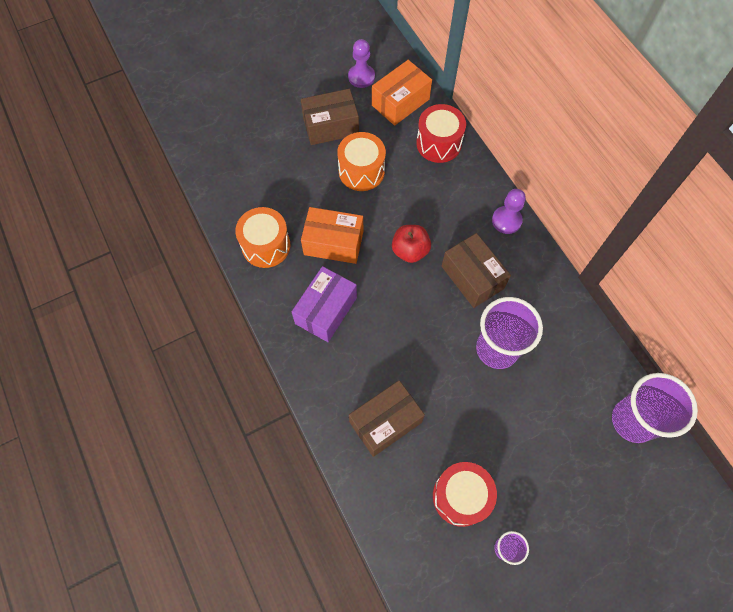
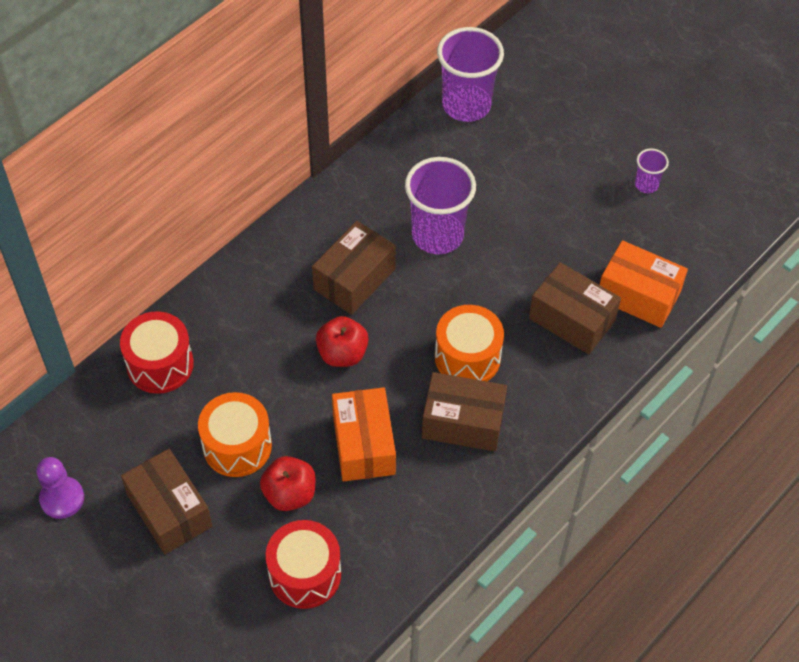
camera: 110 degrees left, 10 degrees down
orange drum [235,207,290,268] -> orange drum moved to [435,305,504,381]
purple box [292,266,357,342] -> brown box [422,372,507,452]
orange box [372,60,432,126] -> orange box moved to [600,240,688,328]
red drum [433,462,497,527] -> red drum moved to [266,520,341,609]
purple pawn [492,189,526,234] -> none
none -> red apple [260,456,316,511]

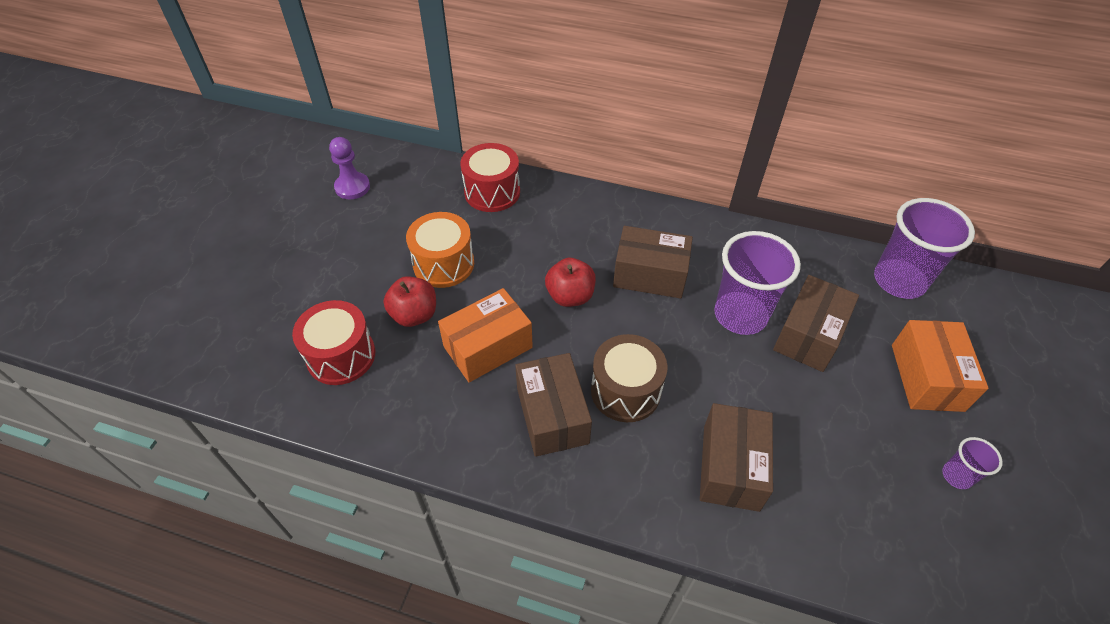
camera: 65 degrees right, 5 degrees down
brown box [121,449,213,554] -> brown box moved to [773,275,859,372]
orange drum [435,305,504,381] -> brown drum [591,334,667,422]
orange box [600,240,688,328] -> orange box moved to [892,320,989,412]

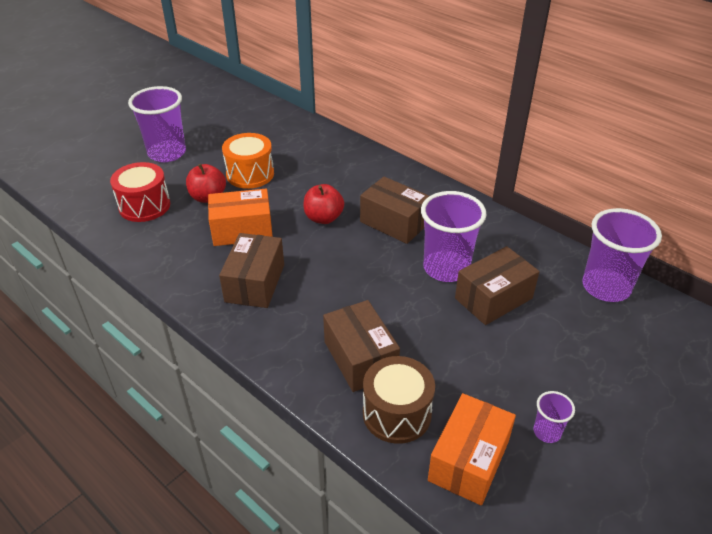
camera: 25 degrees right, 10 degrees down
purple pawn [329,137,370,199] -> none
red drum [460,143,520,212] -> none
brown drum [591,334,667,422] -> brown drum moved to [363,356,435,444]
brown box [700,403,773,512] -> brown box turned 60 degrees counterclockwise [323,300,400,392]
orange box [892,320,989,412] -> orange box moved to [428,393,516,506]
none -> purple cup [128,86,186,162]

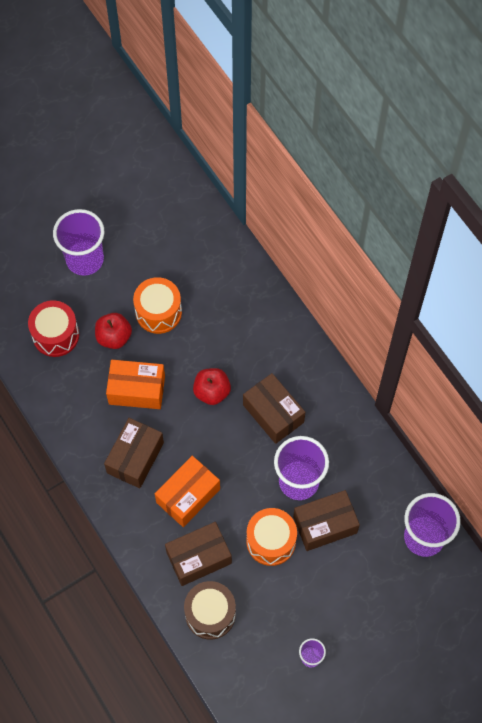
camera: 15 degrees right, 25 degrees up
brown box [323,300,400,392] -> brown box turned 75 degrees clockwise [165,522,232,586]
orange box [428,393,516,506] -> orange box moved to [155,456,220,527]
none -> orange drum [247,508,297,566]

